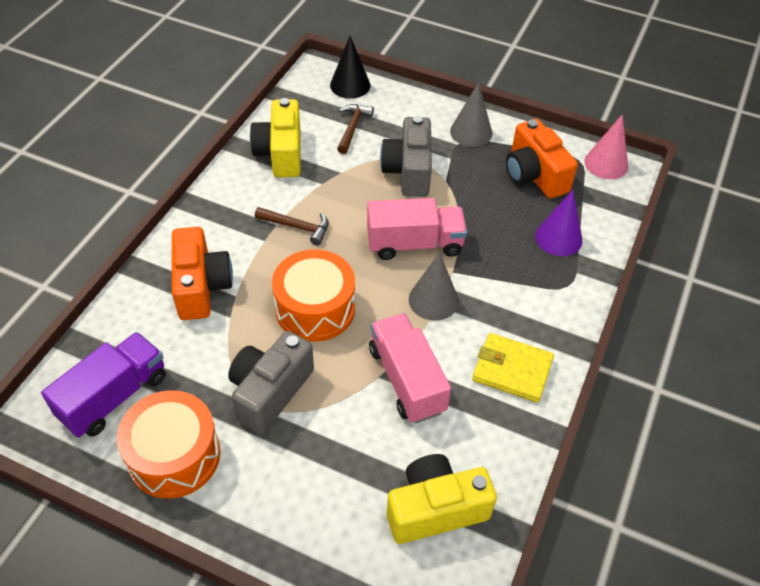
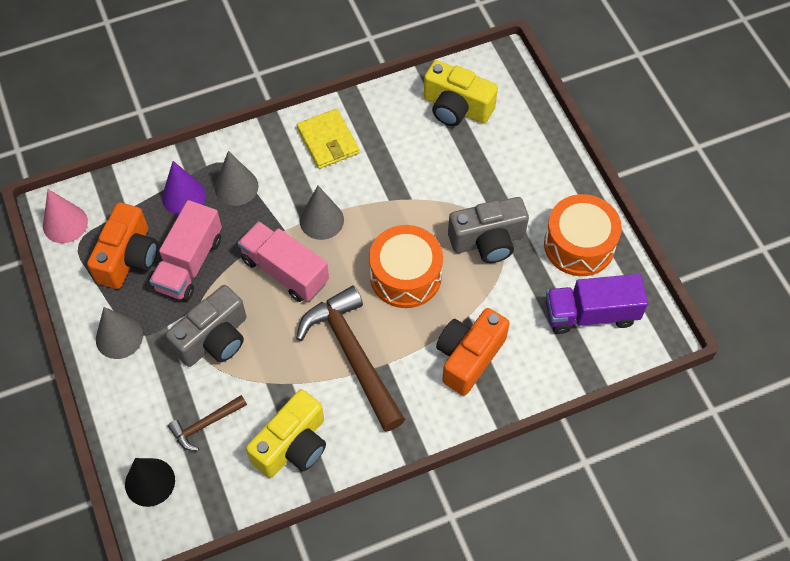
camera: 135 degrees left, 10 degrees up
brown hammer [255,207,329,245] -> brown hammer [296,286,405,432], size x2.02
pink truck [369,313,451,423] -> pink truck moved to [150,200,222,301]
none -> grey cone [215,151,258,206]

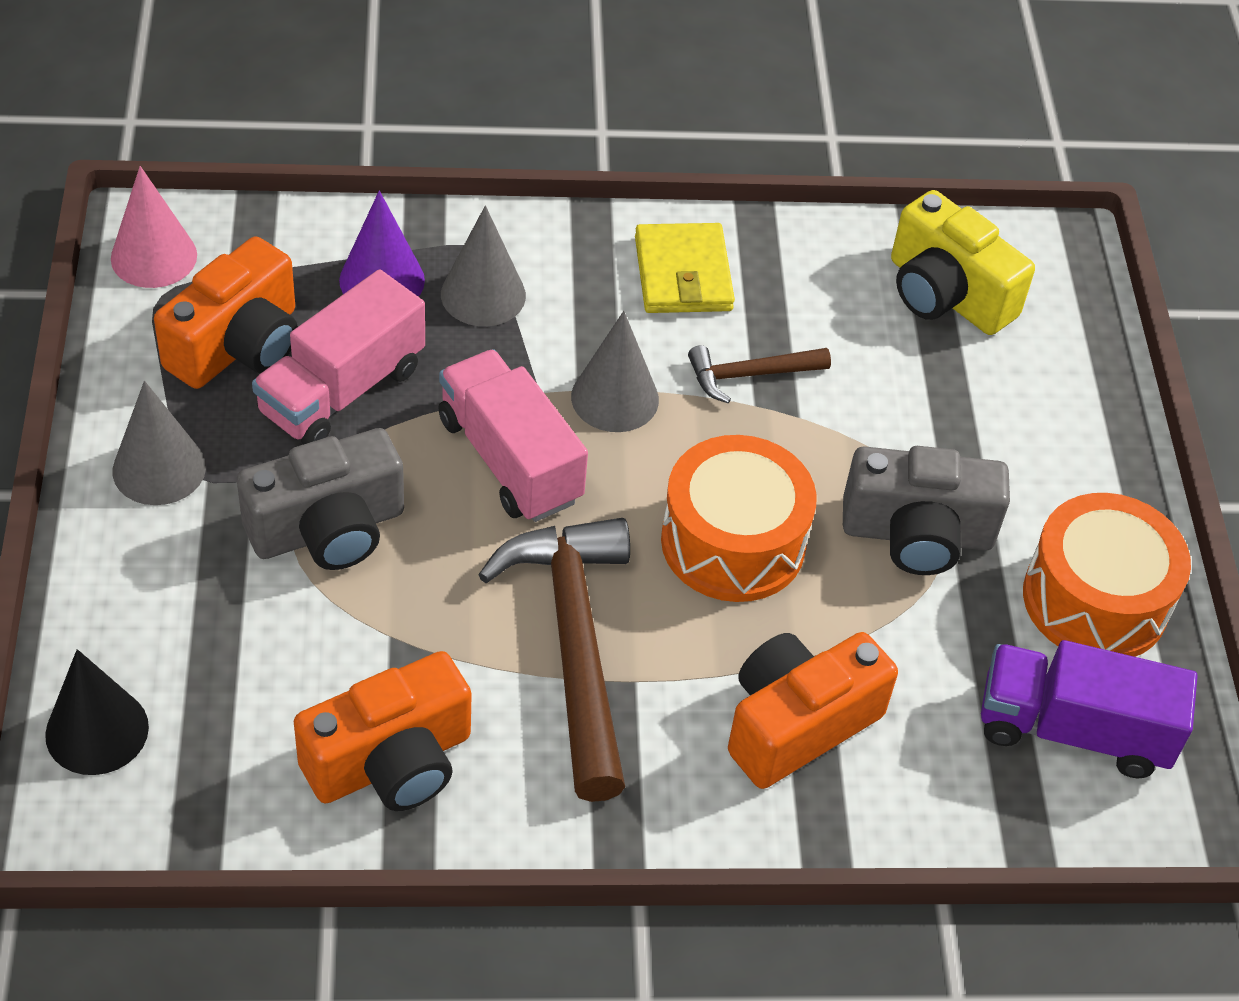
camera: 15 degrees right, 10 degrees down
brown hammer [168,395,247,451] -> brown hammer moved to [688,345,831,403]
yellow camera [246,389,326,478] -> orange camera [294,651,472,811]

